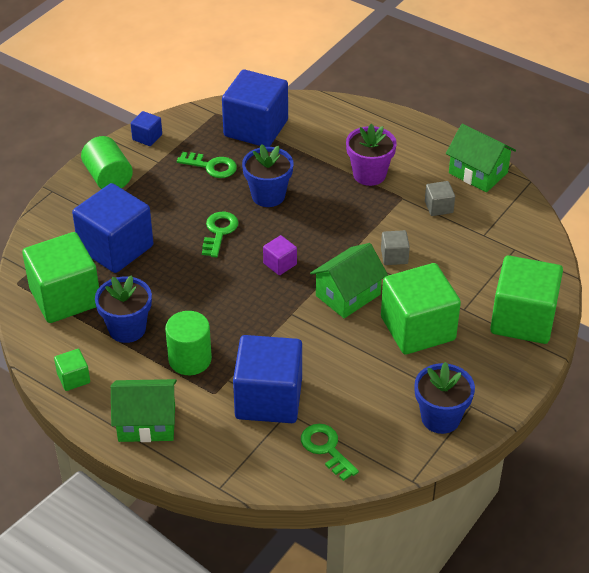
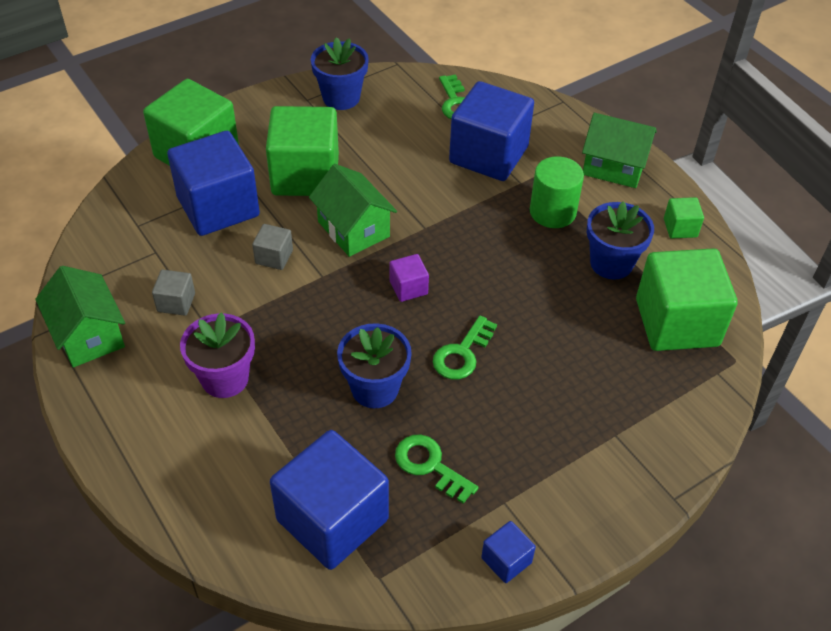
camera: 160 degrees left, 5 degrees up
blue cube [72,183,153,273] -> blue cube moved to [167,131,260,236]
green cylinder [81,136,133,189] -> none
green house [310,243,388,318] -> green house turned 75 degrees clockwise [309,164,397,257]

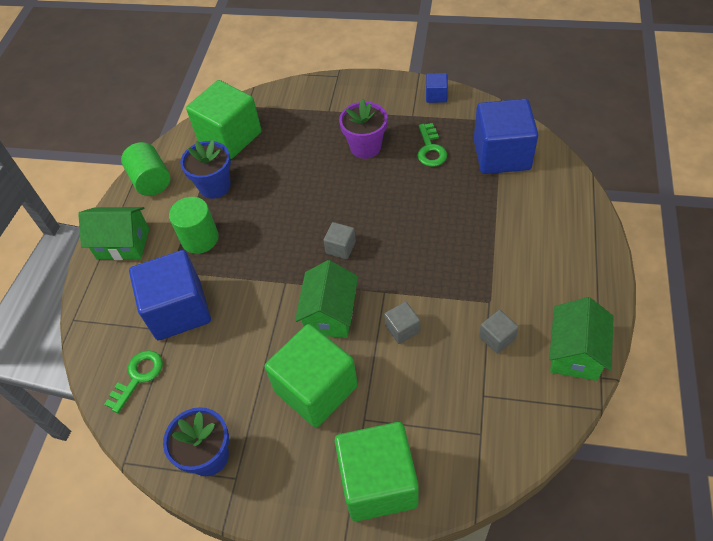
camera: 130 degrees left, 5 degrees up
blue cube [167,131,260,236] -> none
purple flower pot [180,312,255,398] -> purple flower pot moved to [339,99,388,159]
blue flower pot [337,323,412,408] -> none
purple cube [390,254,429,302] -> grey cube [323,222,356,259]
green key [433,315,497,380] -> none
green house [582,113,657,188] -> green house turned 60 degrees counterclockwise [78,207,149,260]
green cube [664,197,704,238] -> green cylinder [121,142,171,196]

